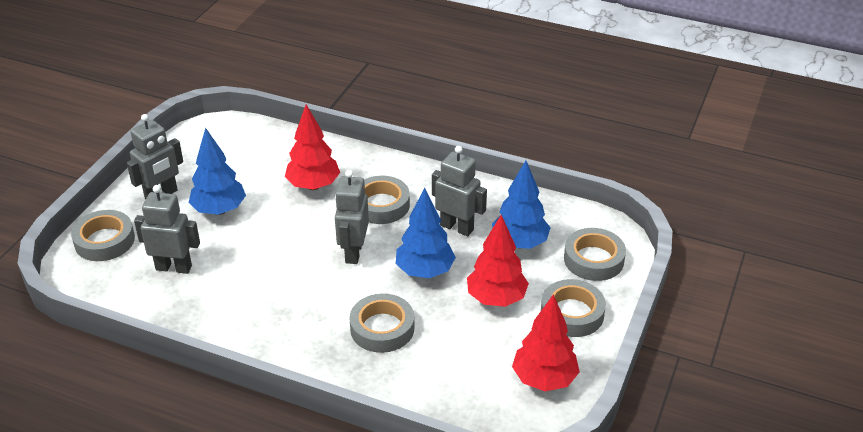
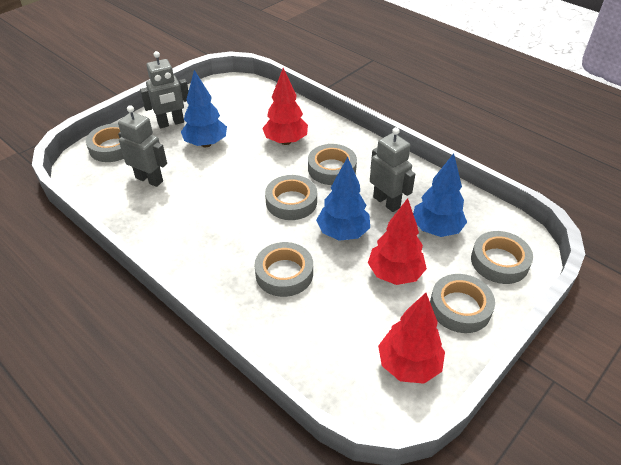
camera: 20 degrees right, 5 degrees up
grey robot [335,170,369,264] -> grey tape [265,175,317,220]

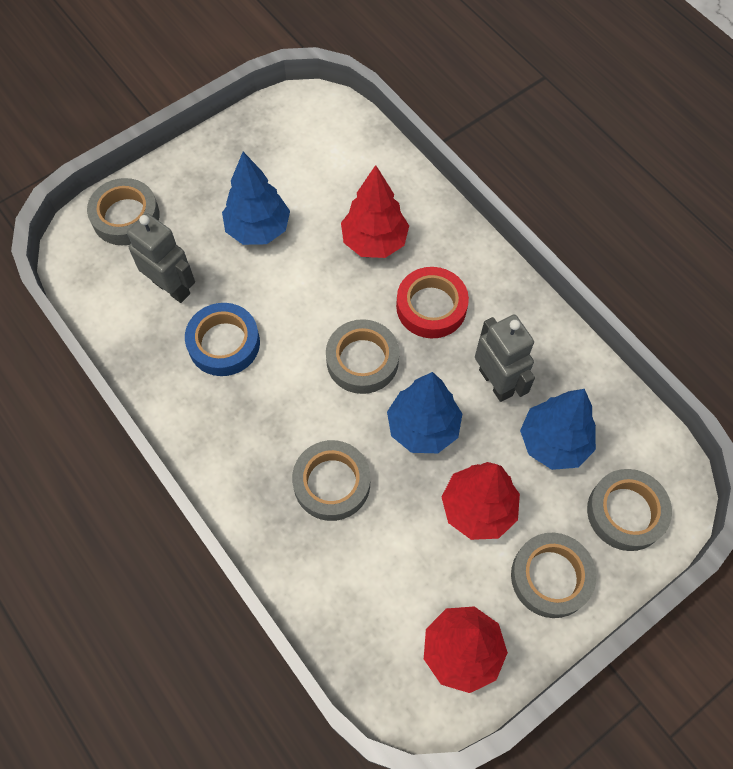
camera: 10 degrees right, 20 degrees up
grey robot [140,51,188,128] -> none
grey tape [308,144,357,185] -> red tape [396,267,469,338]
none -> blue tape [185,303,260,376]

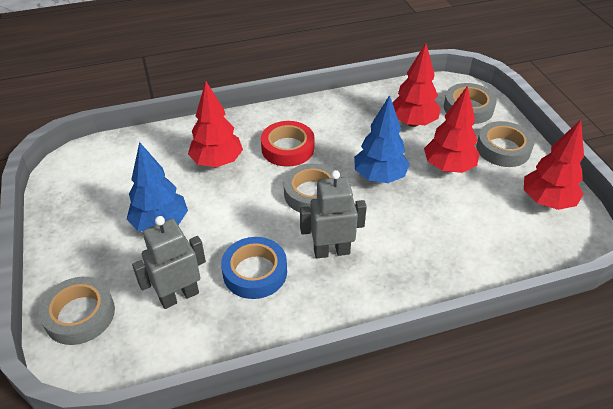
camera: 70 degrees left, 20 degrees down
grey tape [292,440,370,521] -> none
grey robot [475,314,535,402] -> grey robot moved to [300,170,367,258]
blue tree [520,389,596,470] -> red tree [393,43,441,127]

